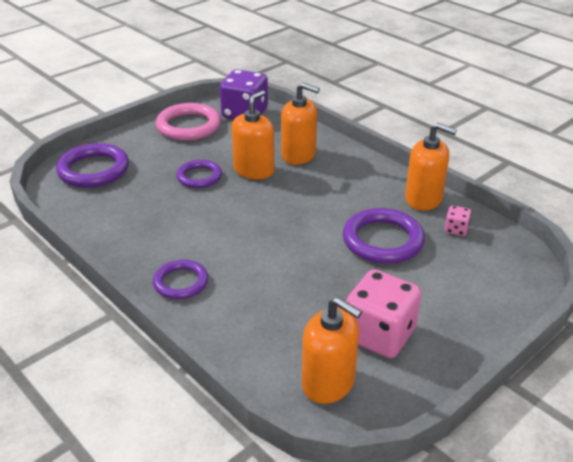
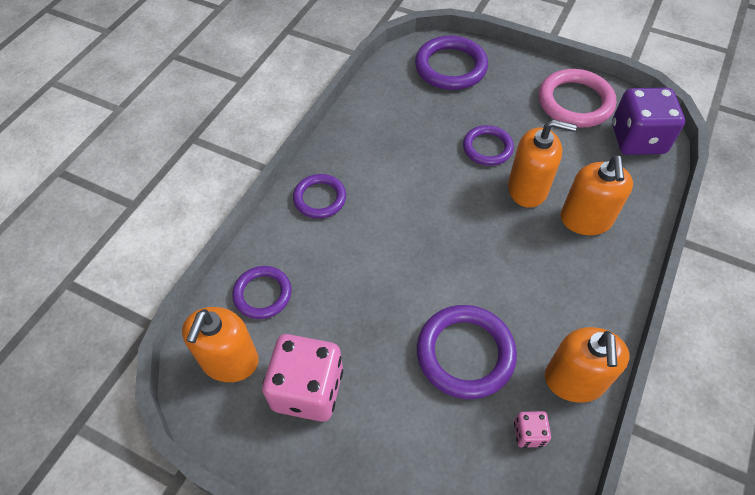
camera: 70 degrees right, 20 degrees up
none -> purple ring [232,266,292,319]

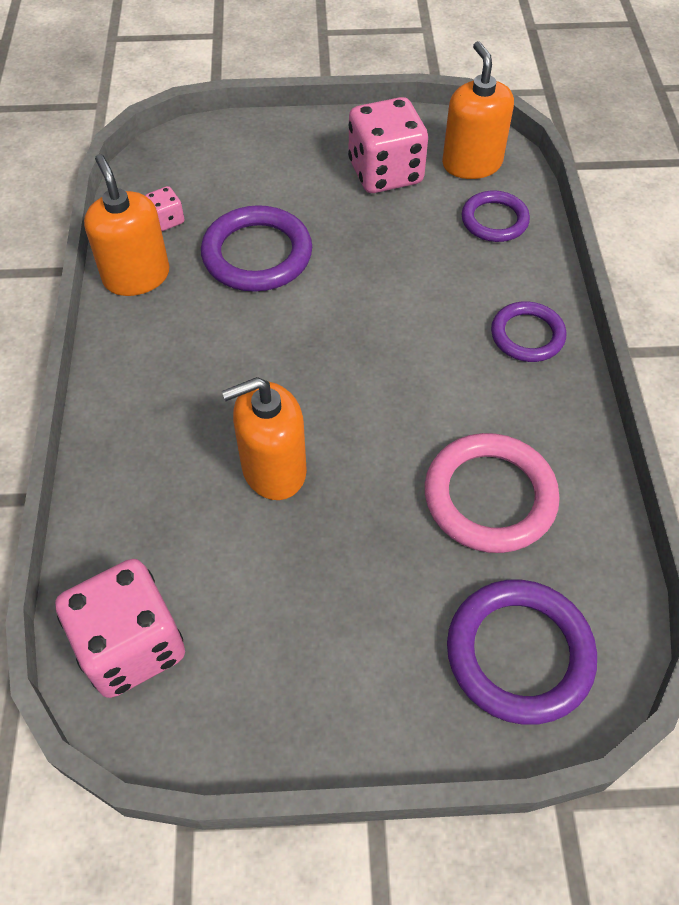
camera: 150 degrees right, 0 degrees up
purple ring [463,125,514,166] -> none
pink ring [539,69,617,127] -> pink ring moved to [425,433,560,553]
orange soap dispenser [561,155,633,235] -> none
purple dice [612,88,685,155] -> pink dice [55,559,185,698]

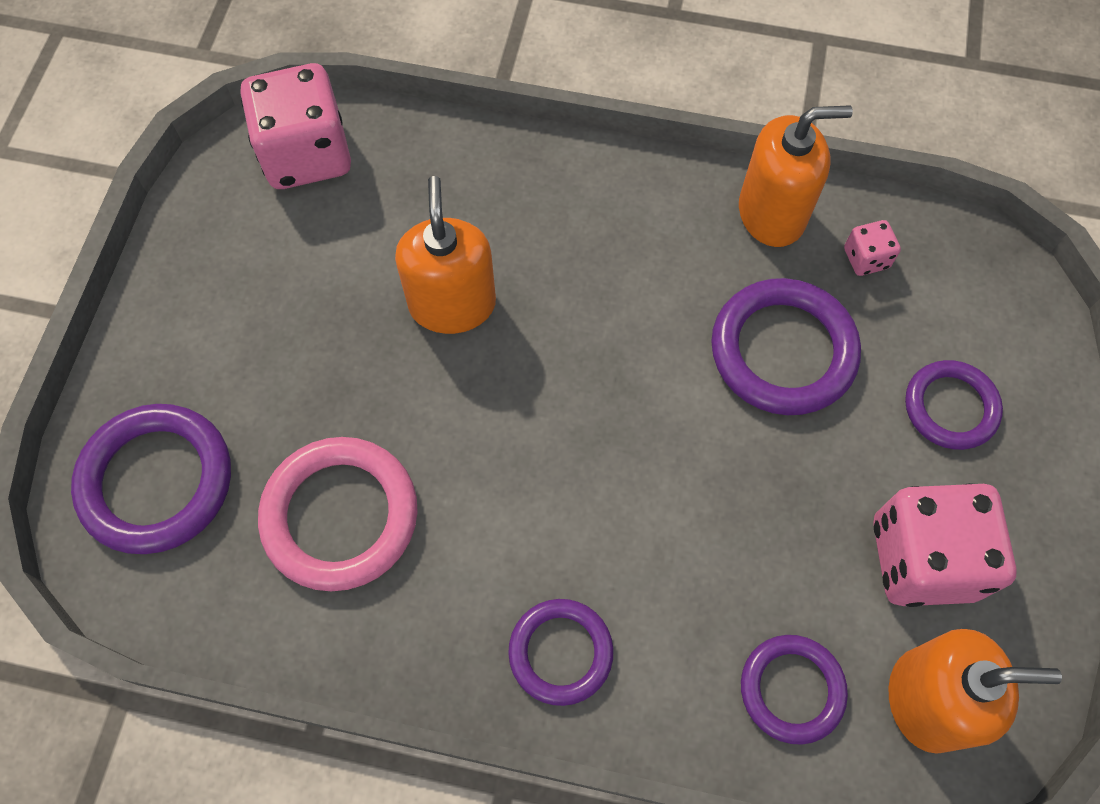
camera: 105 degrees right, 10 degrees up
none -> purple ring [905,360,1003,450]

